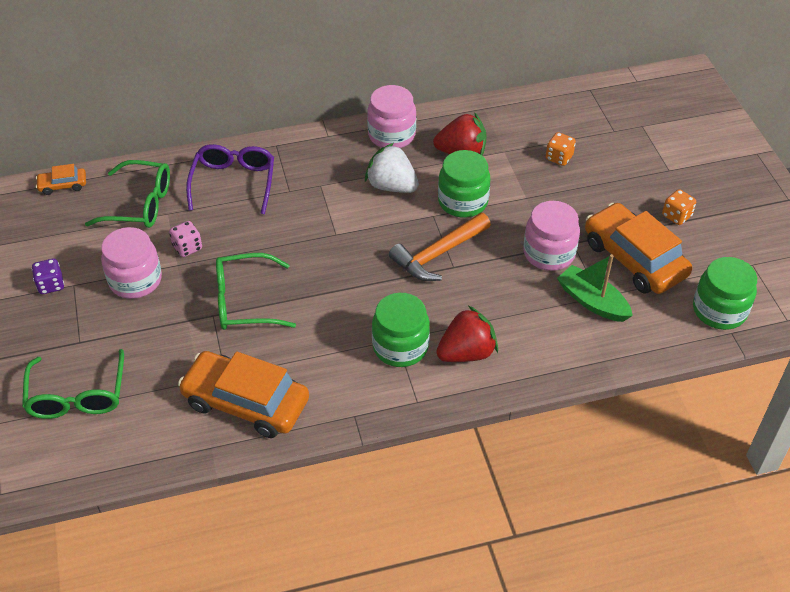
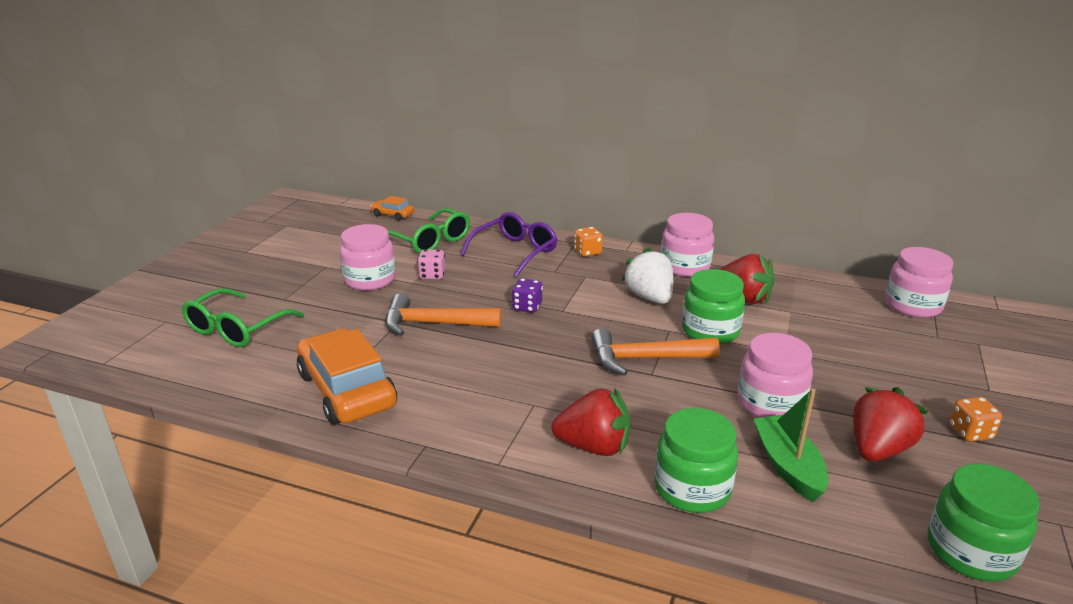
camera: 35 degrees right, 20 degrees down
purple dice [32,259,64,294] -> purple dice moved to [512,278,543,313]
green glasses [216,253,296,330] -> orange hammer [385,293,501,336]
green jar [372,293,430,367] -> green jar moved to [654,408,738,513]
orange dice [546,132,576,166] -> orange dice moved to [574,227,603,257]
orange car [585,203,692,294] -> red strawberry [853,387,928,462]
none -> pink jar [885,247,953,318]

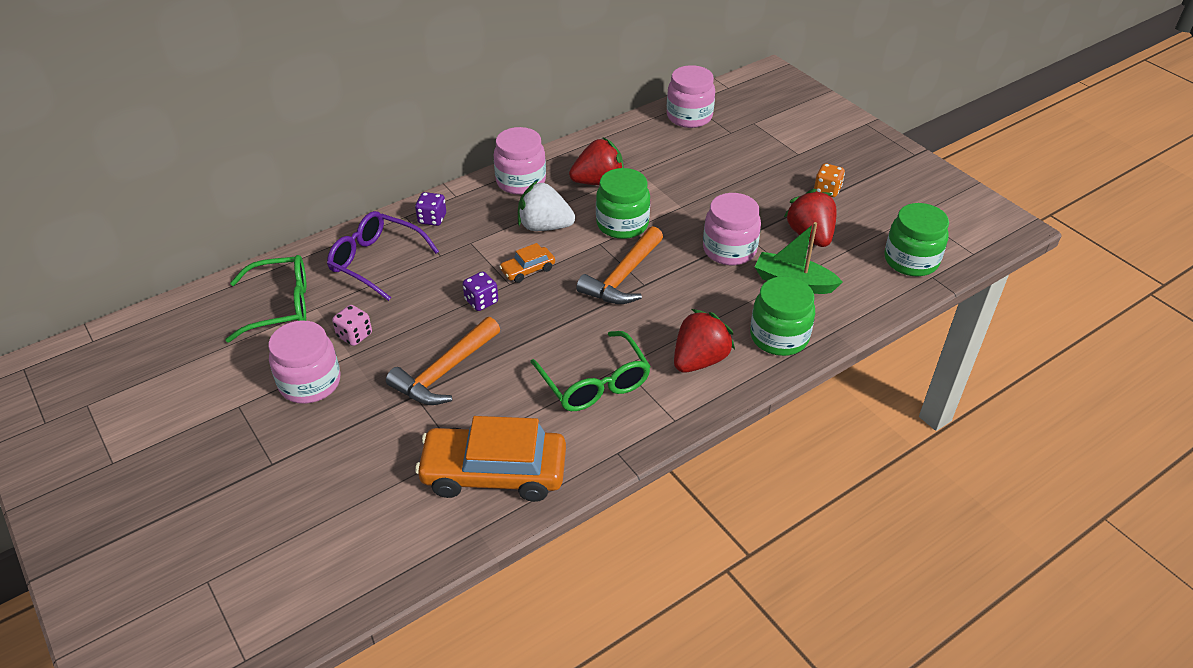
camera: 55 degrees left, 15 degrees up
green glasses [182,288,304,347] -> green glasses moved to [530,331,651,411]
orange car [370,196,414,221] -> orange car moved to [499,243,555,283]
purple glasses [460,212,557,277] -> purple glasses turned 45 degrees counterclockwise [327,211,439,301]
orange dice [574,227,603,257] -> purple dice [415,192,446,226]

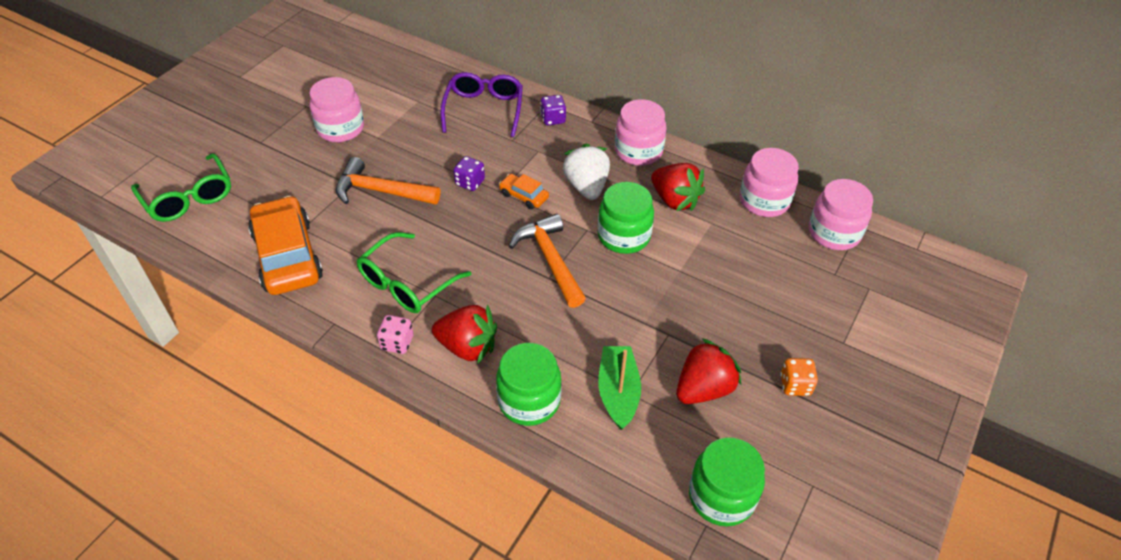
camera: 65 degrees right, 5 degrees up
green glasses [225,255,307,343] -> green glasses moved to [131,153,231,222]
pink dice [332,305,372,346] -> pink dice moved to [377,315,413,354]
orange hammer [576,226,663,304] -> orange hammer turned 60 degrees clockwise [509,214,586,308]
pink jar [703,193,761,265] -> pink jar moved to [740,148,799,217]

